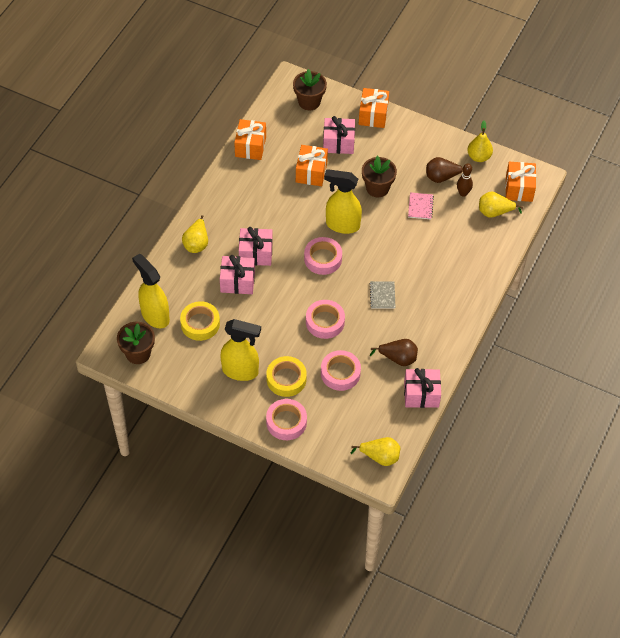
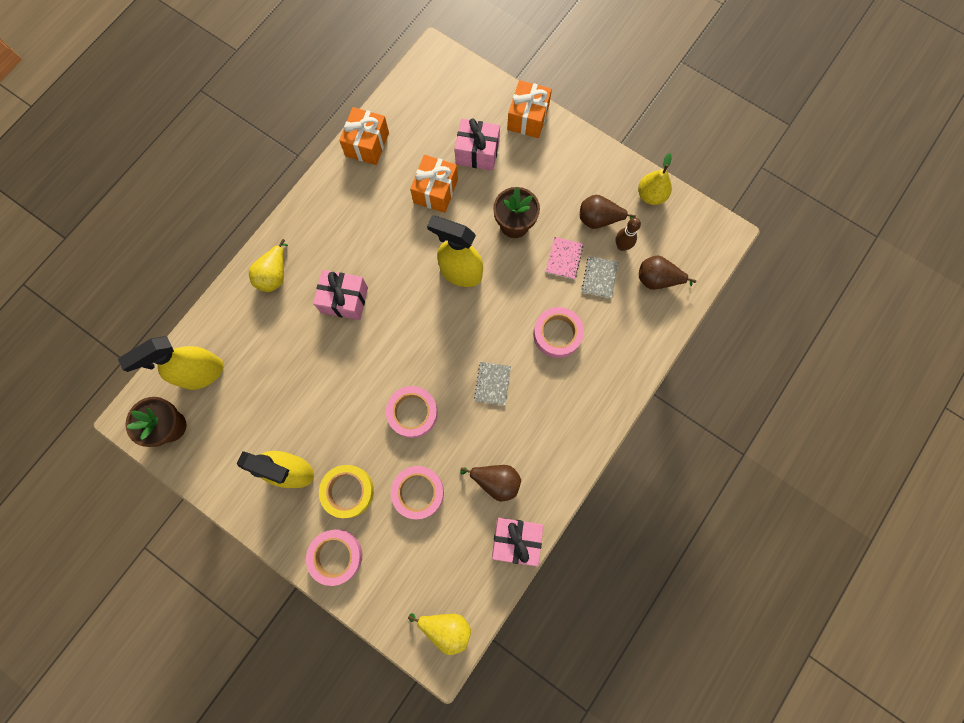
camera: 10 degrees right, 20 degrees up
yellow spray bottle [132,253,170,328] -> yellow spray bottle turned 90 degrees counterclockwise [118,336,224,390]
yellow tape [180,301,220,341] -> none
pink gift [220,255,255,294] -> none
brown flower pot [293,69,327,110] -> none
pink tape [304,237,342,275] -> pink tape moved to [533,307,584,358]
yellow pear [479,192,523,218] -> brown pear [639,255,697,290]
orange gift [505,162,536,202] -> none
none -> grey notebook [582,256,618,298]

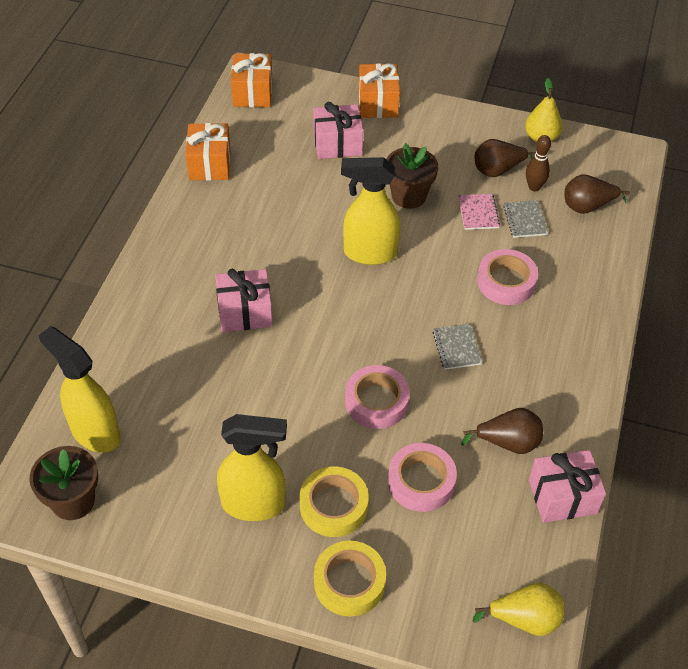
camera: 20 degrees left, 25 degrees down
yellow spray bottle [118,336,224,390] -> yellow spray bottle turned 90 degrees clockwise [38,326,121,453]
yellow pear [249,239,288,292] -> none
pink tape [306,529,362,586] -> yellow tape [314,541,386,617]
orange gift [410,155,458,213] -> orange gift moved to [231,53,272,107]

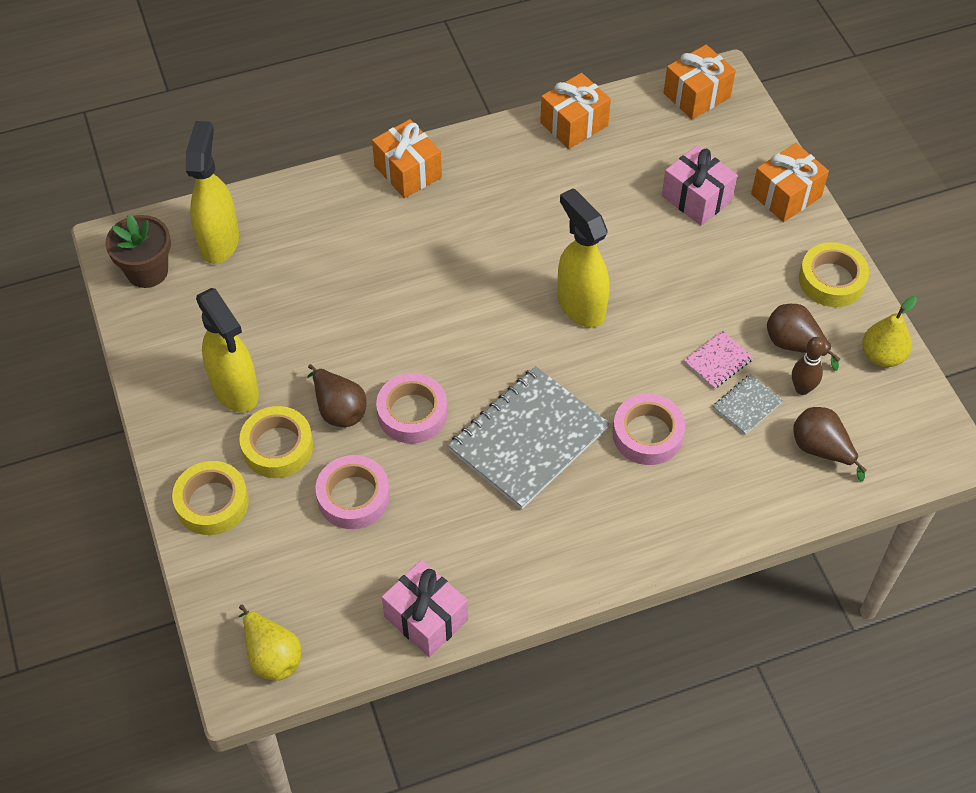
camera: 55 degrees right, 5 degrees up
pink gift [215,269,273,332] -> none
brown flower pot [386,143,438,209] -> none
grey notebook [433,324,483,370] -> grey notebook [448,366,610,510], size x2.26
brown pear [461,408,543,454] -> brown pear moved to [307,364,366,427]
none -> orange gift [372,119,442,198]
none -> yellow tape [799,242,869,307]

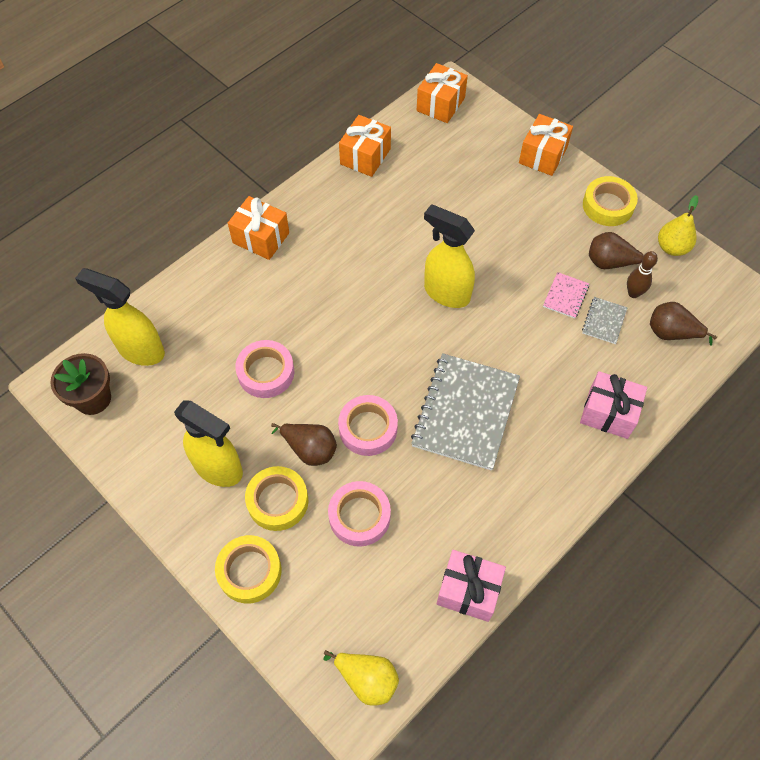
camera: 25 degrees left, 5 degrees up
yellow spray bottle [186,121,239,264] -> yellow spray bottle turned 45 degrees counterclockwise [75,268,165,366]
pink tape [613,394,685,465] -> pink tape moved to [235,340,294,398]
pink gift [662,145,737,226] -> pink gift moved to [580,371,647,439]

